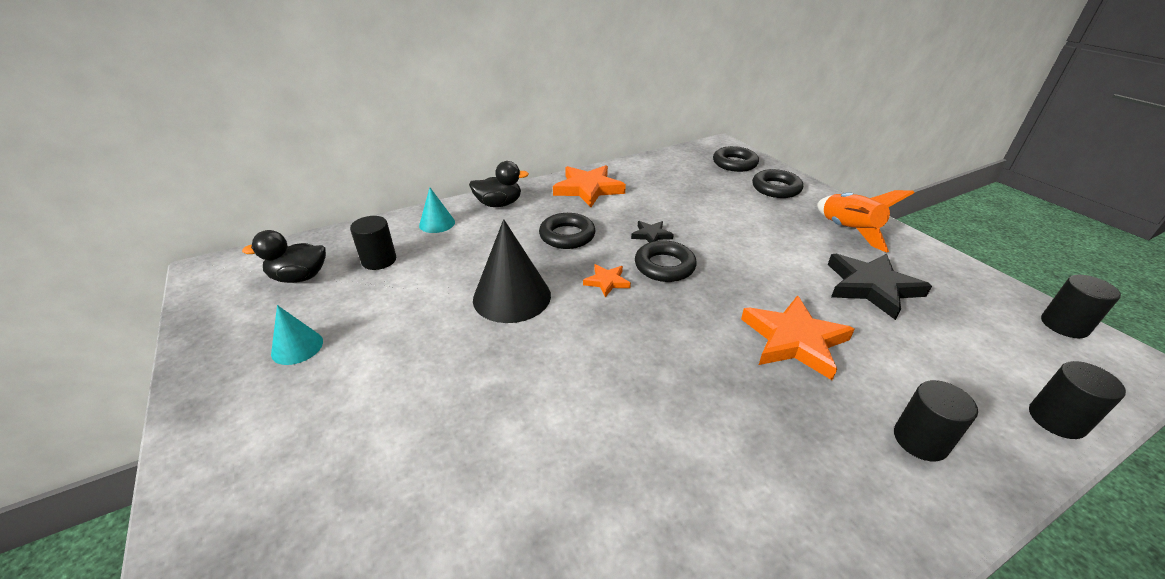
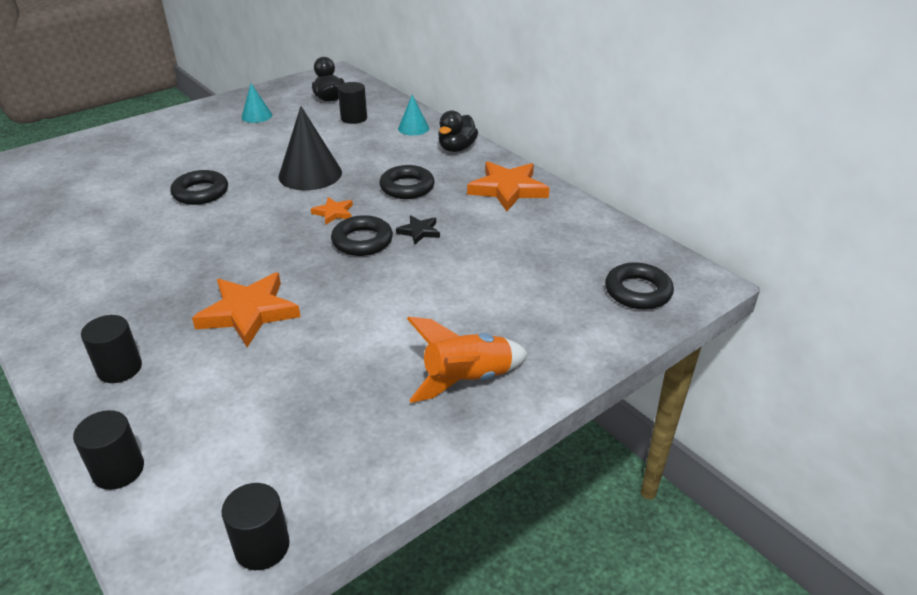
camera: 80 degrees right, 0 degrees up
black duck [469,161,529,207] -> black duck turned 45 degrees clockwise [438,110,478,152]
black ring [752,169,803,198] -> black ring moved to [170,170,228,205]
black star [828,253,932,320] -> none

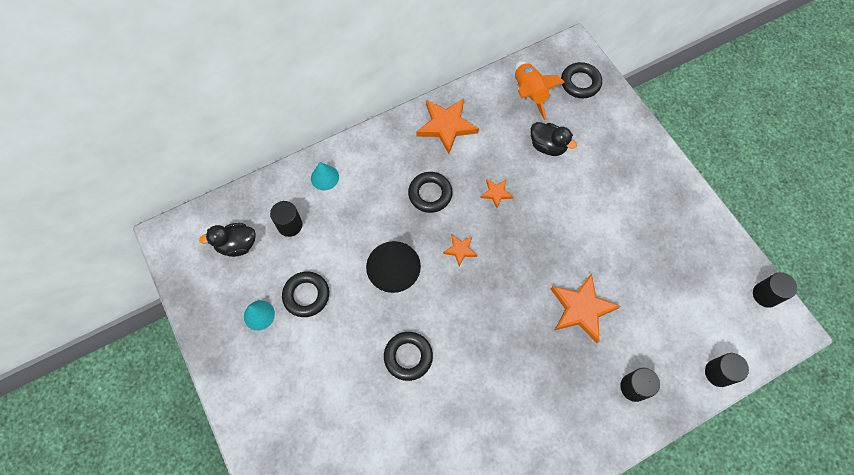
camera: 80 degrees left, 30 degrees up
black ring [331,215,393,256] -> black ring moved to [282,271,329,317]
black star [396,215,440,244] -> orange star [480,179,513,208]
orange rocket [407,317,528,403] -> orange rocket moved to [514,61,565,120]
black duck [438,110,478,152] -> black duck moved to [531,122,577,156]

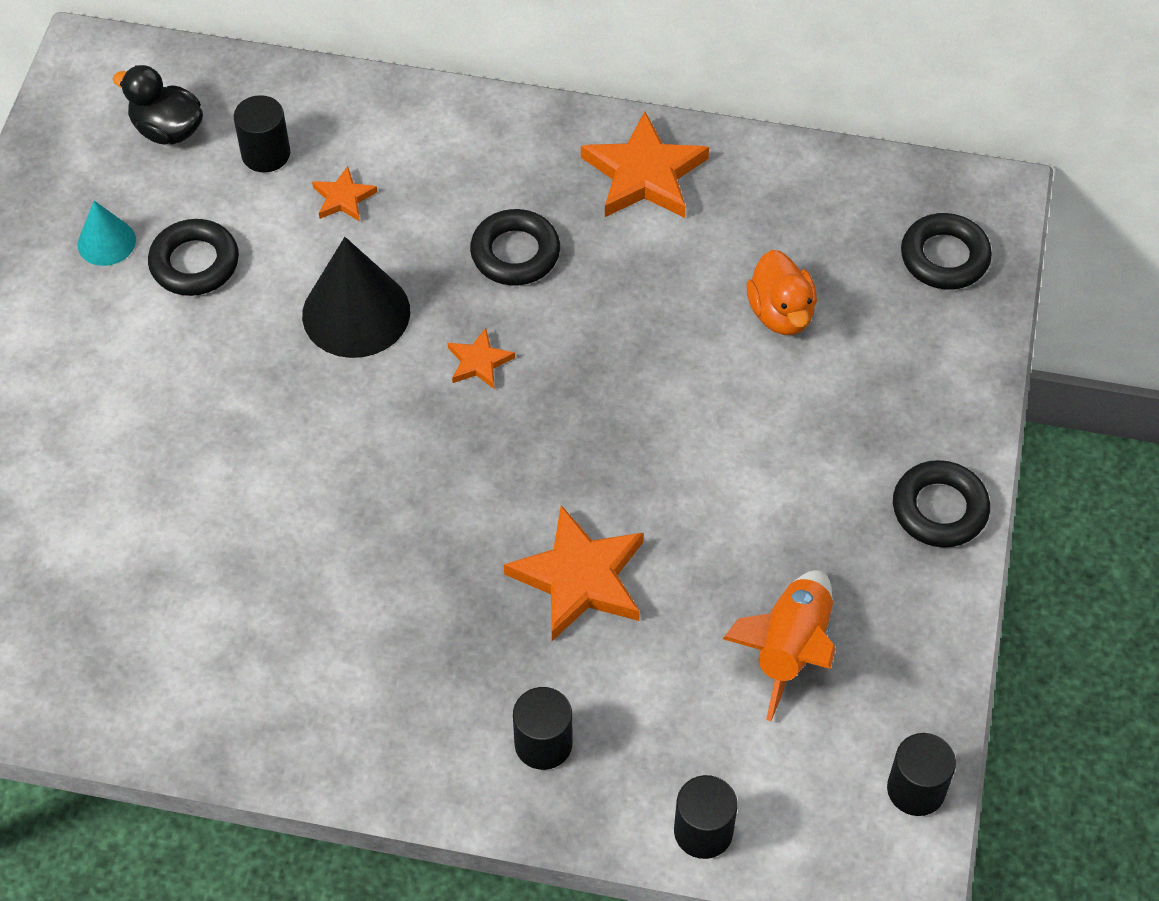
camera: 40 degrees right, 10 degrees down
turquoise cone [311,162,339,190] -> none
black ring [384,332,433,381] -> black ring moved to [893,460,990,547]
orange star [480,179,513,208] -> orange star moved to [312,166,377,222]
orange rocket [514,61,565,120] -> orange rocket moved to [723,570,836,721]
black duck [531,122,577,156] -> orange duck [746,250,817,335]

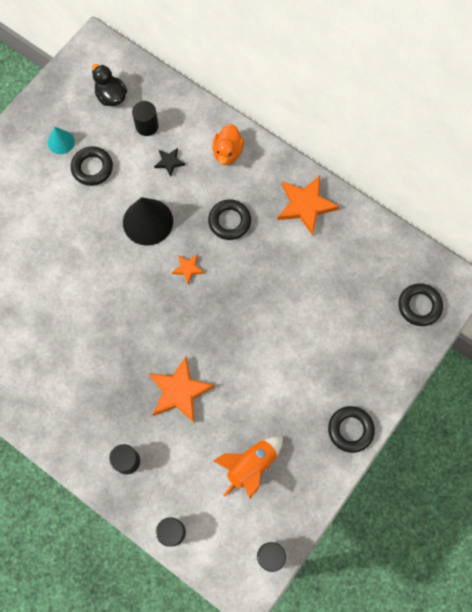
camera: 25 degrees right, 15 degrees up
orange star [312,166,377,222] -> black star [154,148,185,177]
orange duck [746,250,817,335] -> orange duck moved to [212,124,244,165]

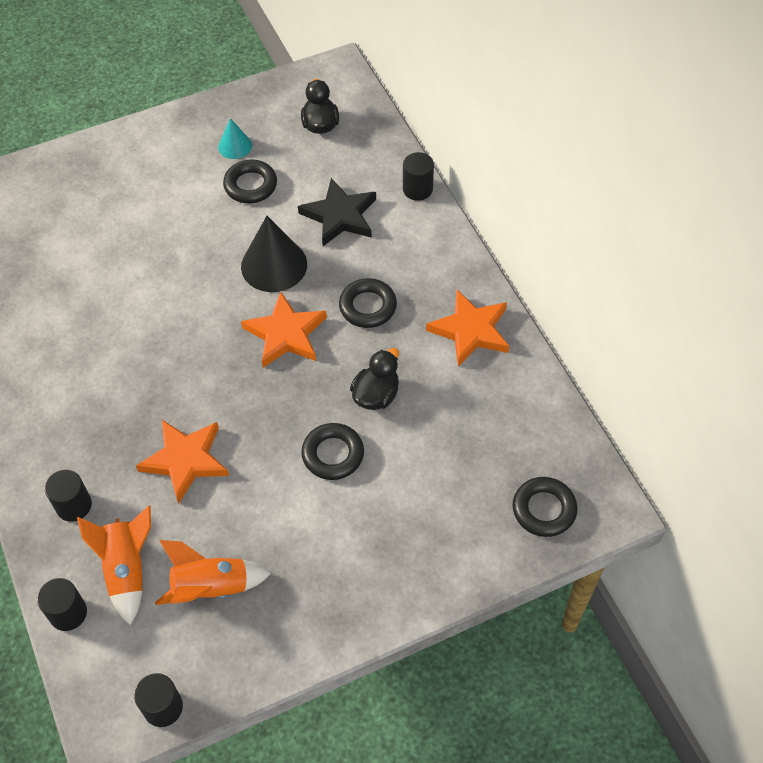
camera: 30 degrees right, 15 degrees down
black cylinder [132,101,159,136] -> black cylinder moved to [403,152,434,201]
black star [154,148,185,177] -> black star [298,178,376,246], size x1.98
orange star [172,254,204,284] -> orange star [241,292,327,368], size x1.98
orange duck [212,124,244,165] -> none
black ring [328,406,375,453] -> black ring moved to [301,423,364,480]
none -> orange rocket [77,506,151,625]
none -> black duck [350,348,399,410]

